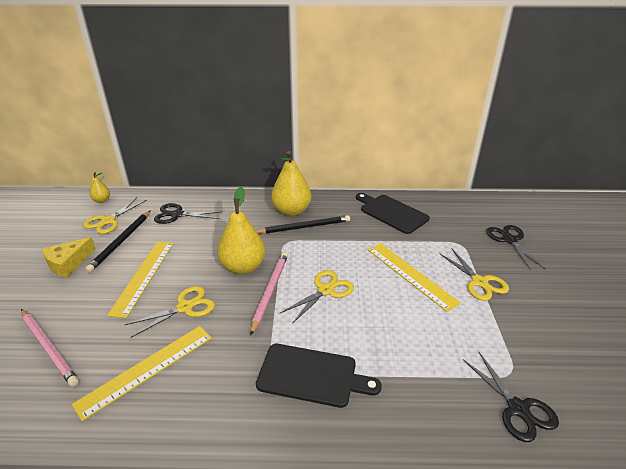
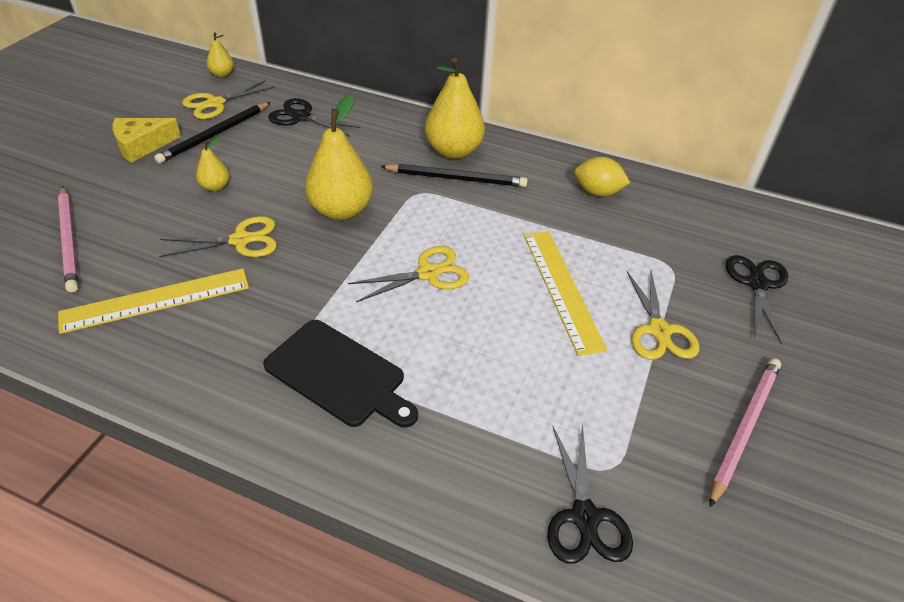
camera: 20 degrees right, 10 degrees up
yellow ruler [107,242,174,318] -> yellow pear [196,136,230,191]
pink pencil [250,252,288,336] -> pink pencil moved to [709,358,781,507]
black cutting board [356,193,430,234] -> yellow lemon [574,157,630,196]

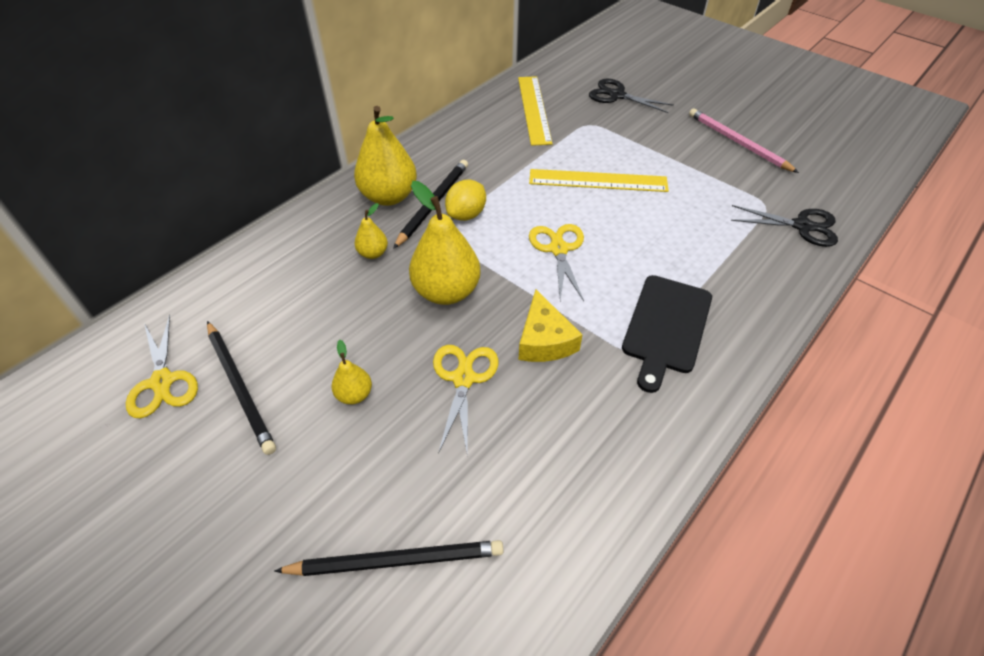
camera: 70 degrees left, 5 degrees up
pink pencil [58,186,78,292] -> black pencil [274,540,504,576]
yellow ruler [58,268,249,334] -> yellow ruler moved to [518,76,553,146]
yellow cheese [112,118,181,163] -> yellow cheese moved to [518,289,582,362]
yellow pear [207,32,234,77] -> yellow pear moved to [354,203,388,259]
black cutting board [263,320,418,428] -> black cutting board turned 150 degrees clockwise [622,275,712,393]
black scissors [268,98,360,136] -> none
yellow lemon [574,157,630,196] -> yellow lemon moved to [445,180,486,221]
yellow scissors [627,271,699,360] -> none

